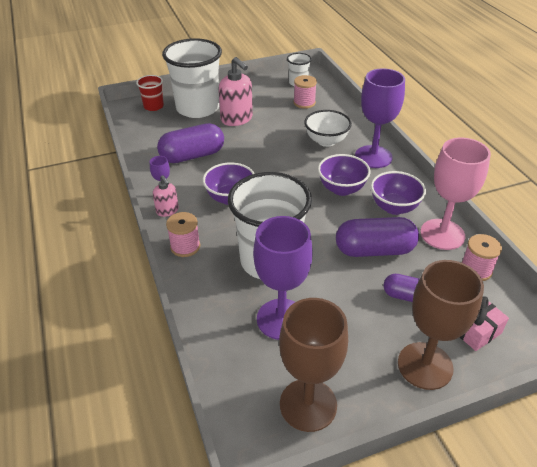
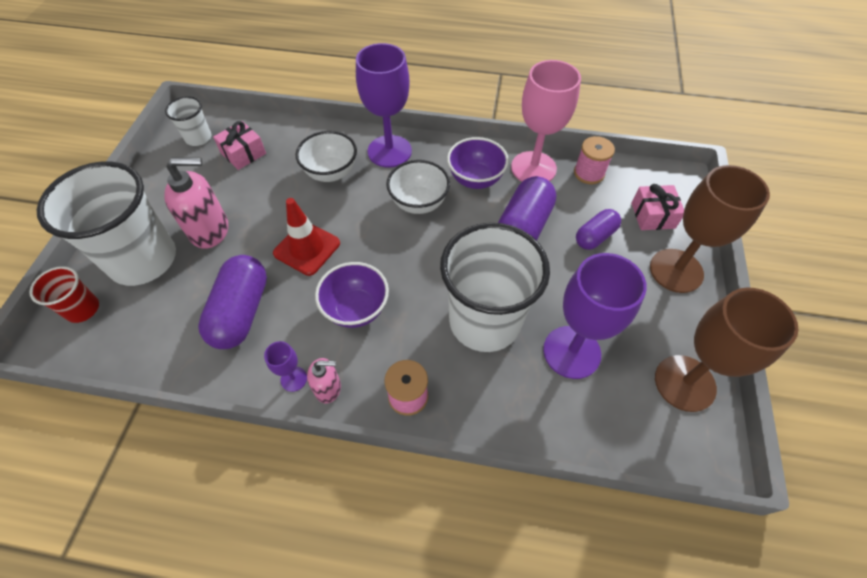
camera: 60 degrees left, 15 degrees up
pink spool [294,75,317,109] -> pink gift [213,121,266,170]
purple bowl [318,154,371,196] -> white bowl [386,160,450,214]
none -> red traffic cone [273,198,340,276]

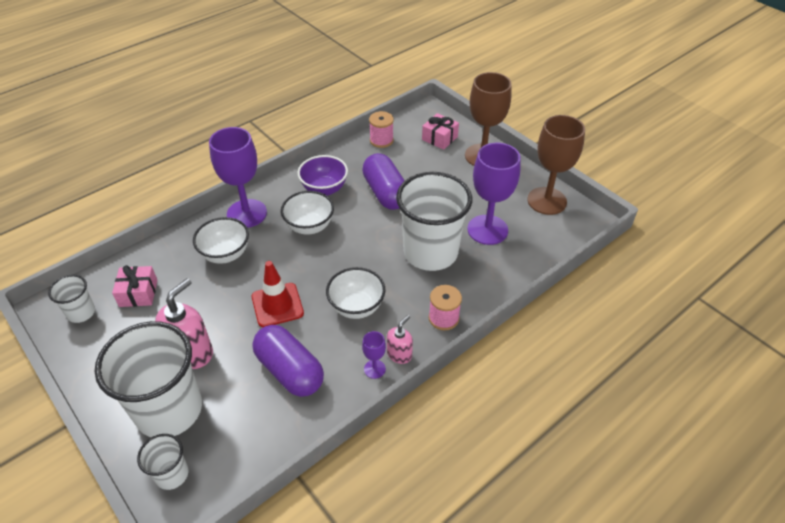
camera: 50 degrees left, 10 degrees down
red cup [29,266,99,323] -> white cup [137,434,188,490]
purple bowl [315,262,389,328] -> white bowl [326,267,385,319]
pink goblet [511,60,581,182] -> none
purple capsule [576,209,621,250] -> none

